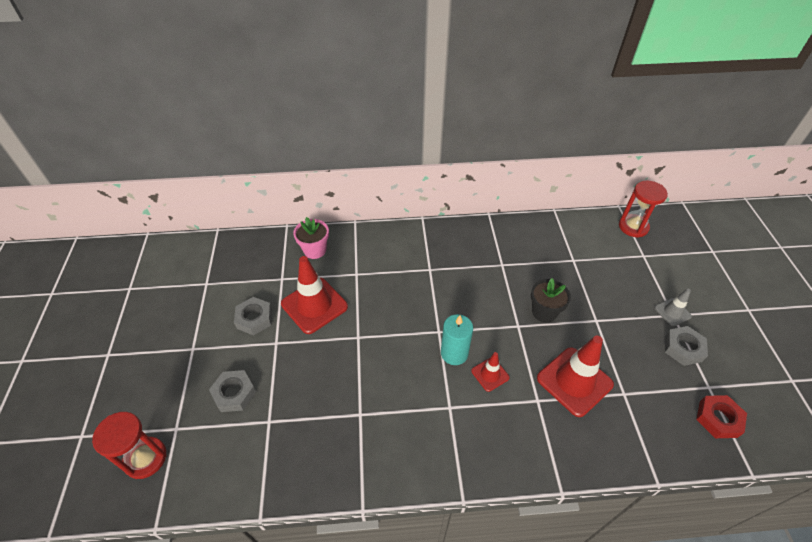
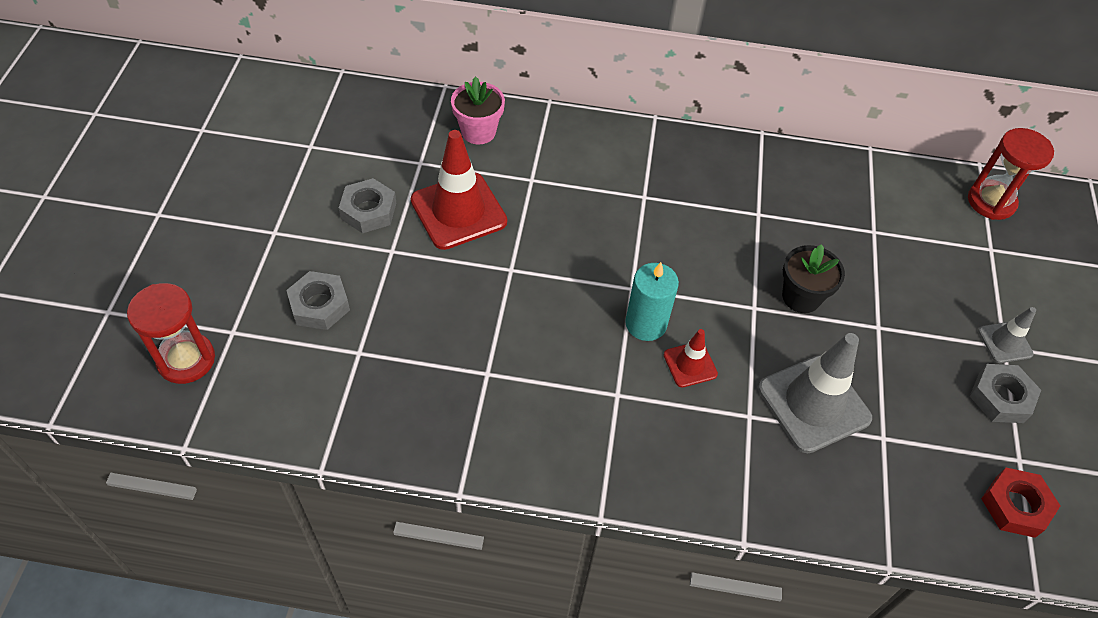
camera: 10 degrees right, 5 degrees up
red traffic cone [537,336,614,417] -> grey traffic cone [758,333,872,453]

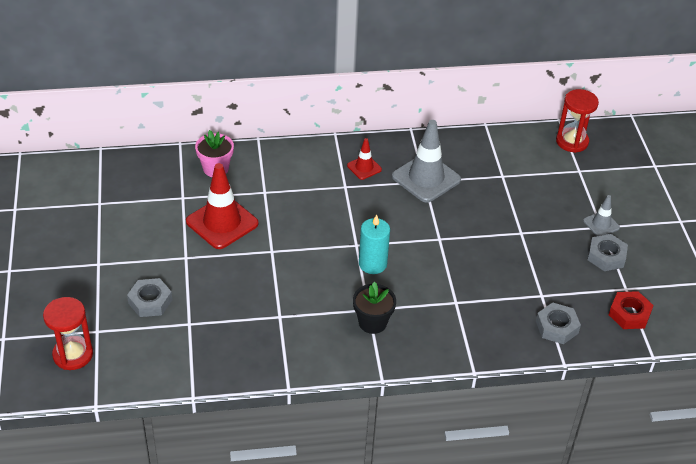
camera: 15 degrees left, 10 degrees down
grey nut [339,178,396,233] -> grey nut moved to [536,302,581,344]
red traffic cone [664,329,718,387] -> red traffic cone moved to [347,138,382,180]
grey traffic cone [758,333,872,453] -> grey traffic cone moved to [392,120,461,203]
black flower pot [782,244,845,313] -> black flower pot moved to [353,282,396,334]

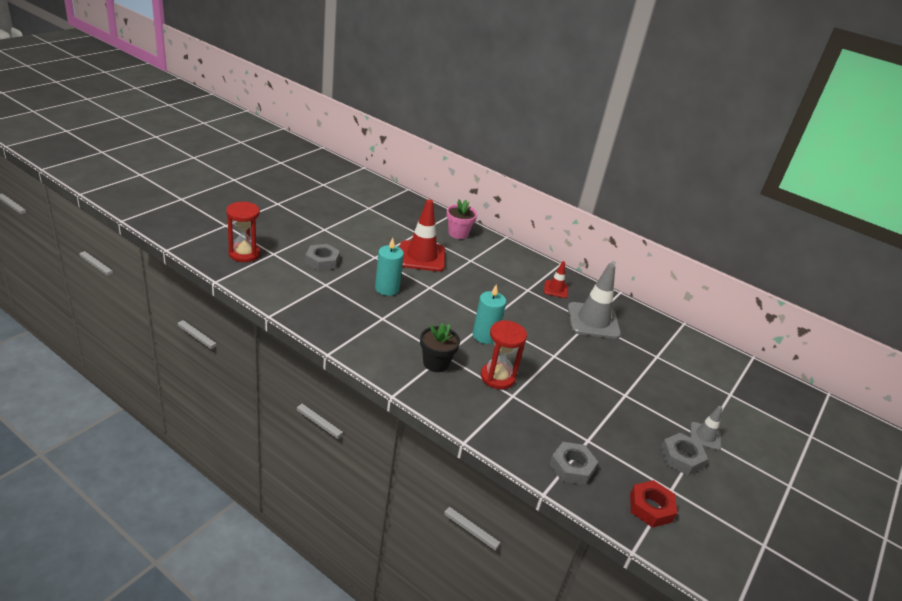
camera: 40 degrees right, 10 degrees down
red hourglass [556,89,599,153] -> red hourglass moved to [481,320,527,389]
none -> turquoise candle [375,238,404,296]

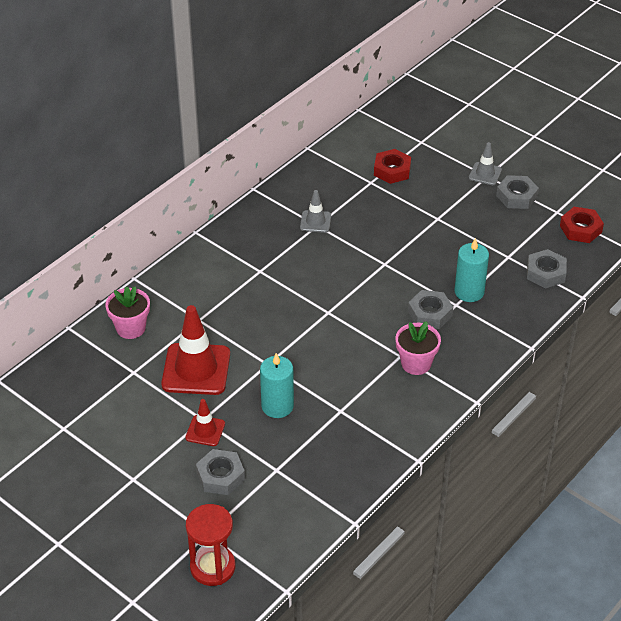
camera: 80 degrees left, 10 degrees up
black flower pot [420,323,460,372] -> pink flower pot [395,321,441,375]
turquoise candle [473,284,506,344] -> turquoise candle moved to [454,238,489,302]
red hourglass [481,320,527,389] -> grey nut [408,290,453,329]
red traffic cone [544,261,568,298] -> red traffic cone moved to [185,399,225,446]
grey traffic cone [568,263,621,339] -> grey traffic cone [300,190,331,233], size x0.51
none -> red nut [374,149,411,184]

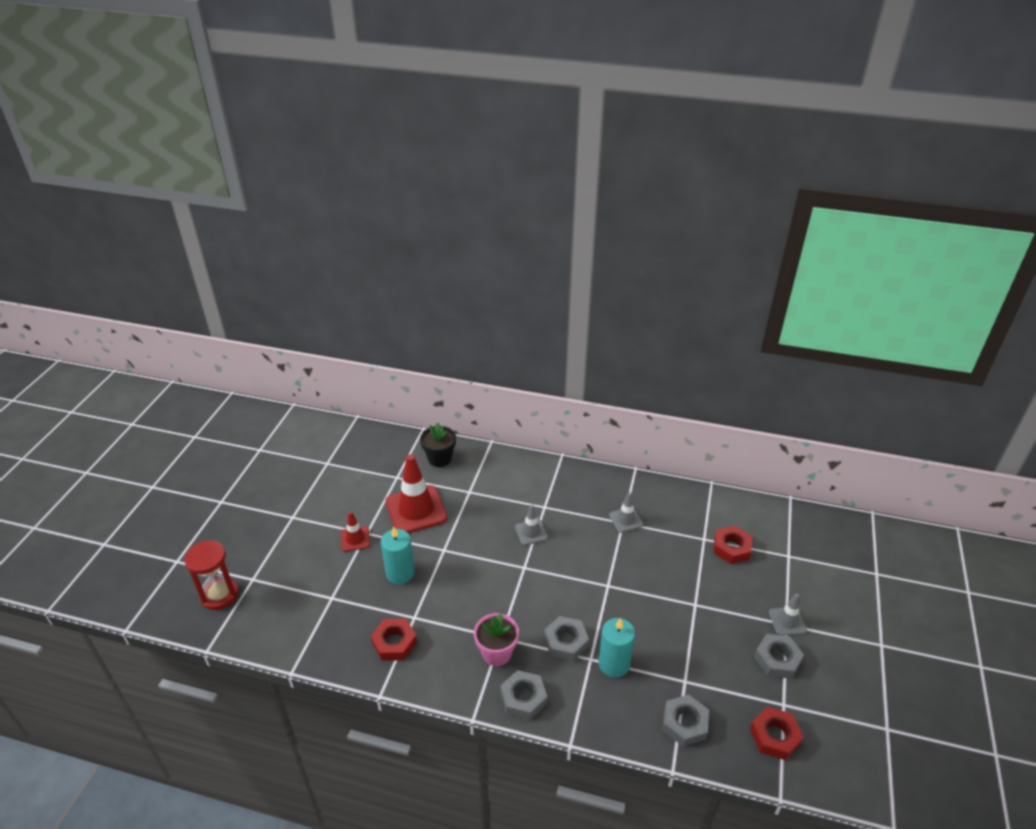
camera: 65 degrees right, 5 degrees down
pink flower pot [105,287,150,339] -> black flower pot [420,422,456,467]
grey nut [196,449,245,495] -> grey nut moved to [501,670,547,720]
none -> red nut [371,619,417,661]
none -> grey traffic cone [515,505,548,545]

